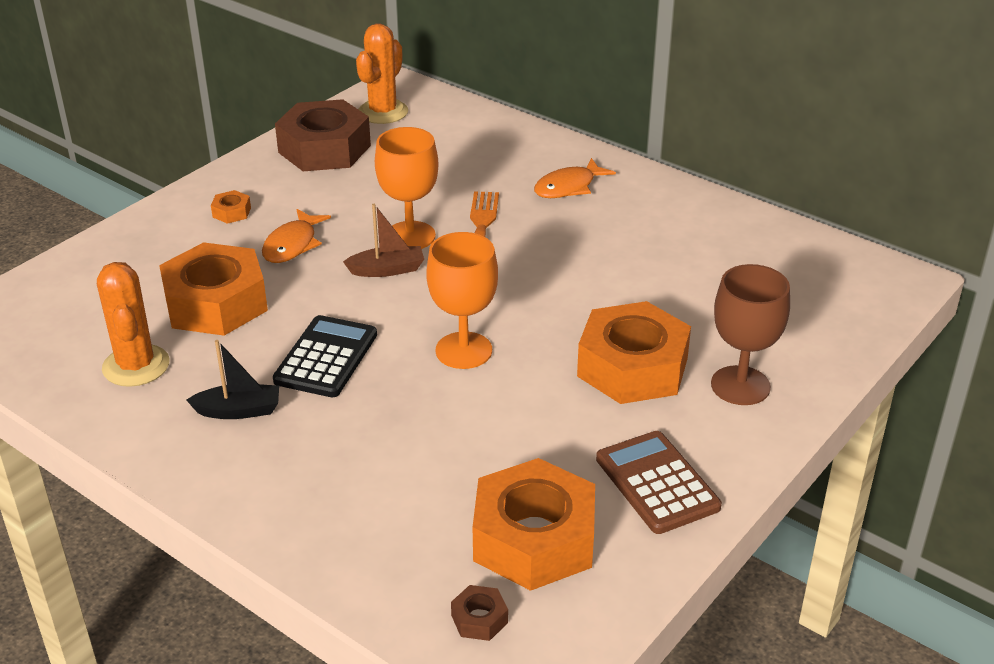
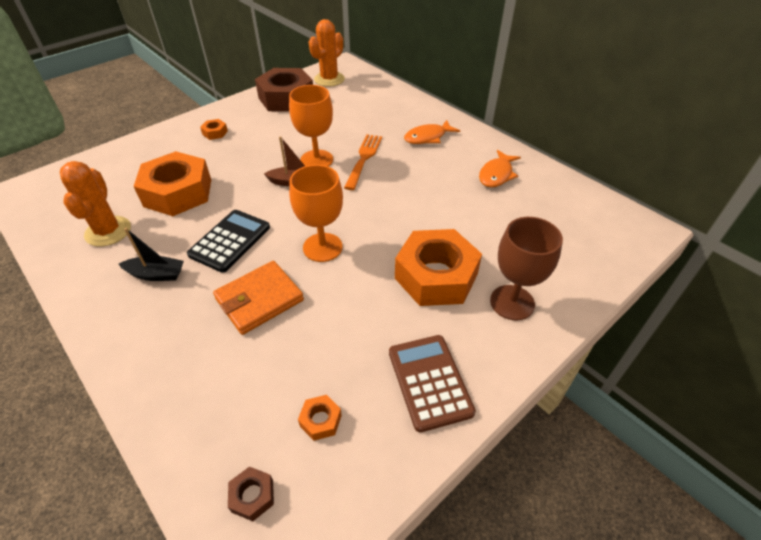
camera: 10 degrees right, 10 degrees up
orange fish [262,209,331,263] -> orange fish moved to [479,150,521,187]
orange nut [473,458,595,591] -> orange nut [298,395,342,441], size x0.40
none -> orange wallet [213,261,304,335]

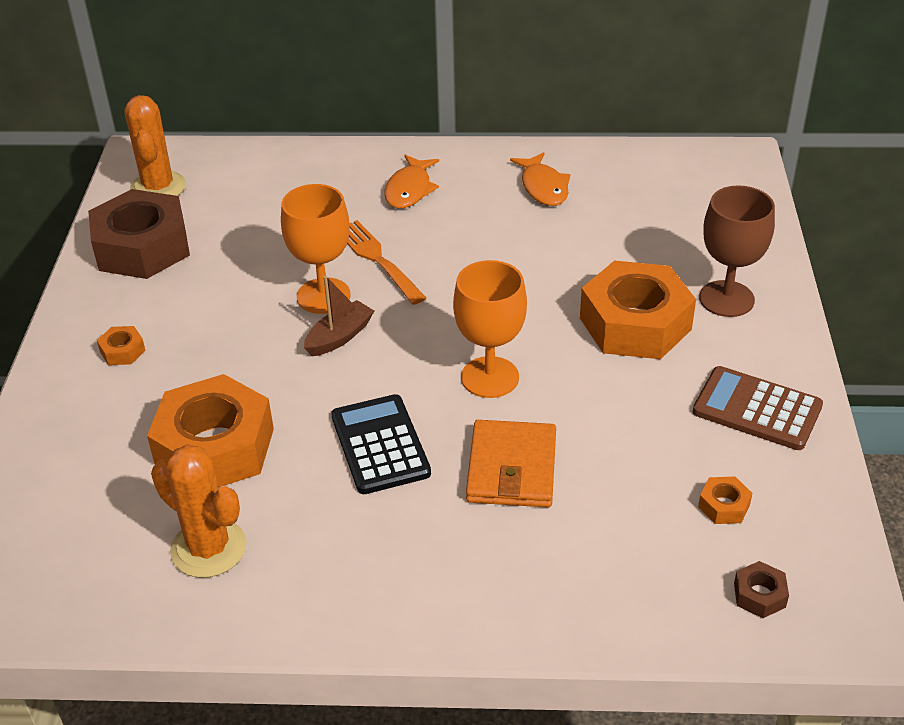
camera: 45 degrees left, 5 degrees down
black boat [119,228,184,281] -> none

